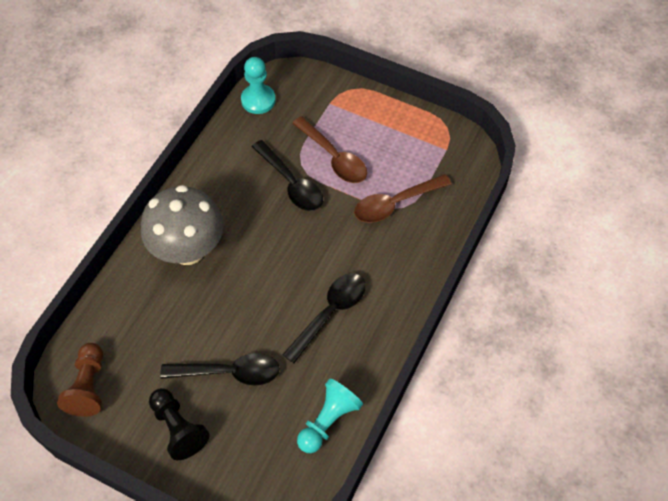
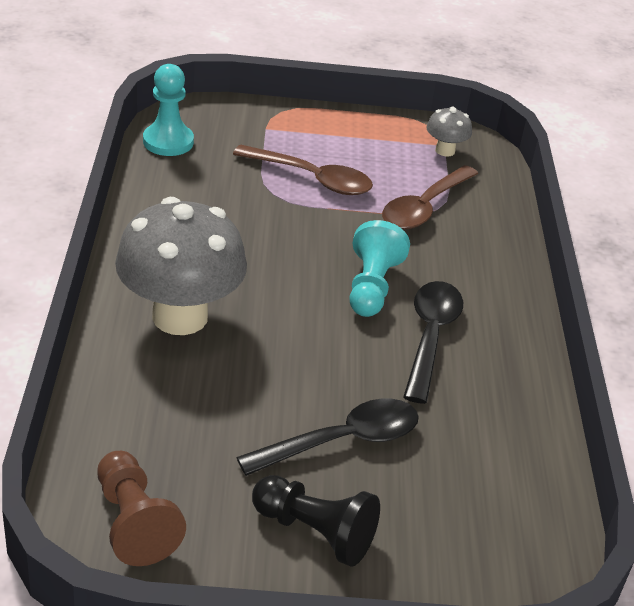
camera: 30 degrees left, 20 degrees down
black spoon [252,140,323,211] -> none
turquoise pawn [297,378,363,453] -> turquoise pawn moved to [349,220,410,317]
none -> grey mushroom [427,107,472,156]

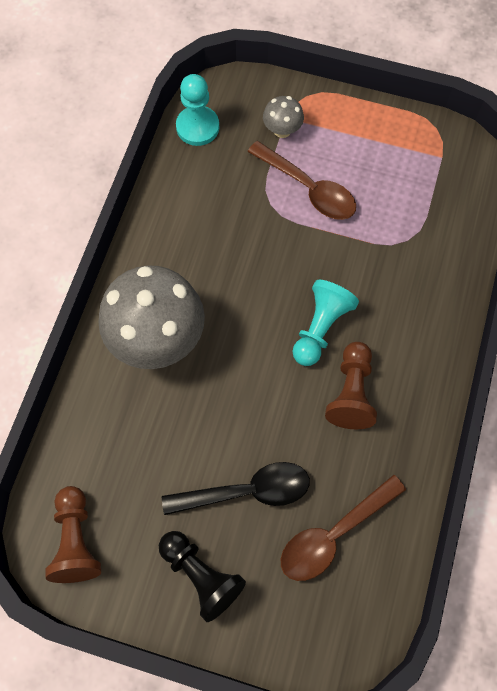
camera: 20 degrees right, 30 degrees up
brown spoon [382,165,478,230] -> brown spoon moved to [281,475,406,581]
black spoon [403,281,463,404] -> brown pawn [325,342,377,429]
grey mushroom [427,107,472,156] -> grey mushroom moved to [263,96,304,138]

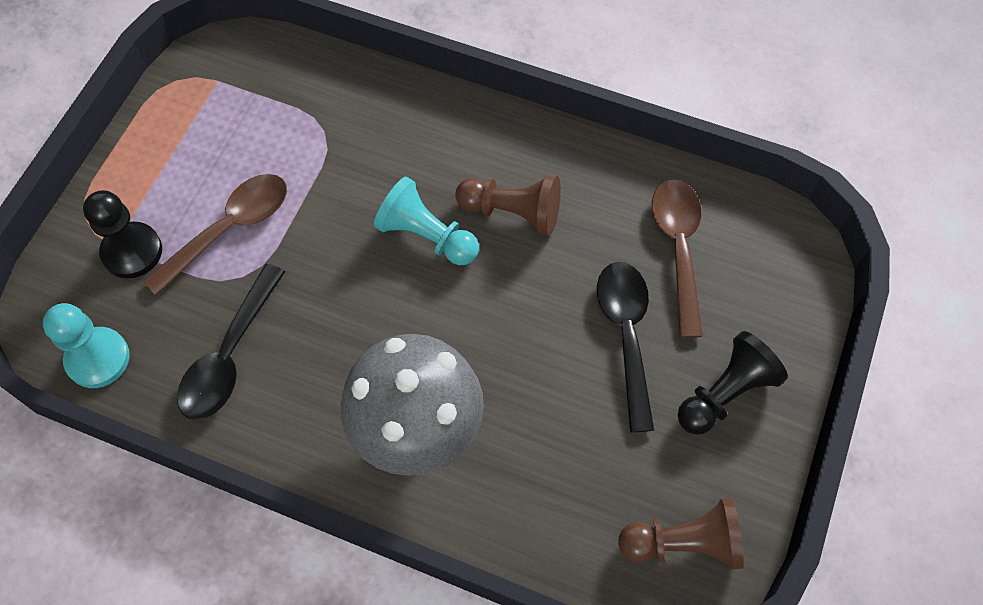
camera: 85 degrees left, 5 degrees down
grey mushroom [263,96,304,138] -> black pawn [83,190,162,279]
brown spoon [281,475,406,581] -> brown spoon turned 150 degrees counterclockwise [652,179,703,338]
none -> black spoon [177,264,285,420]

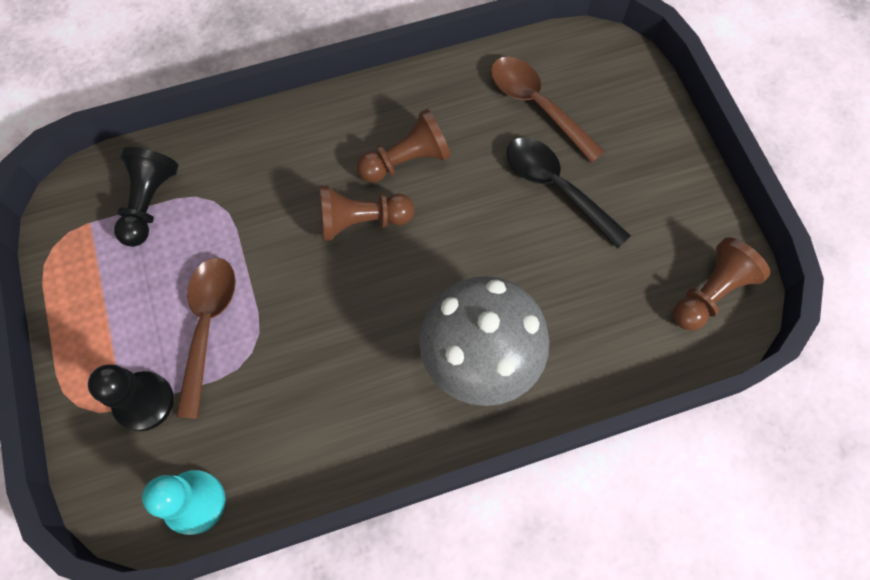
camera: 40 degrees left, 5 degrees up
black spoon [177,264,285,420] -> none
turquoise pawn [374,177,479,265] -> brown pawn [319,185,414,241]
black pawn [678,331,788,435] -> black pawn moved to [114,147,179,247]

